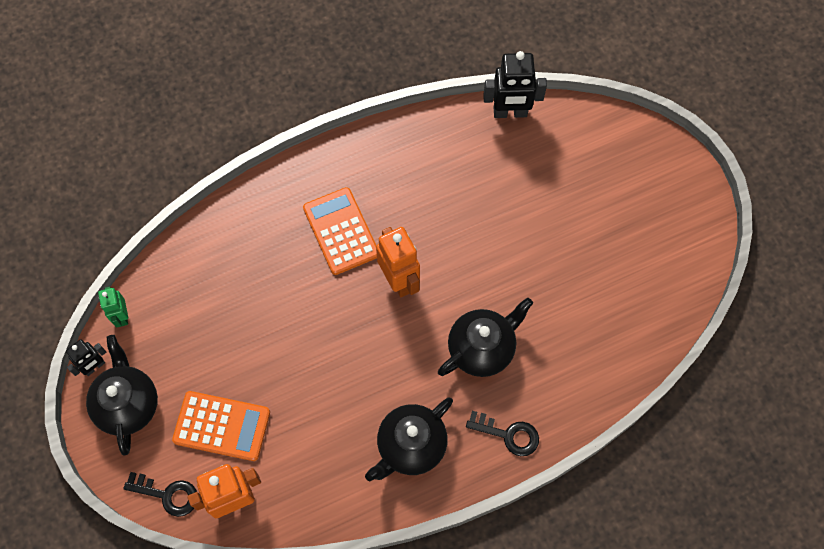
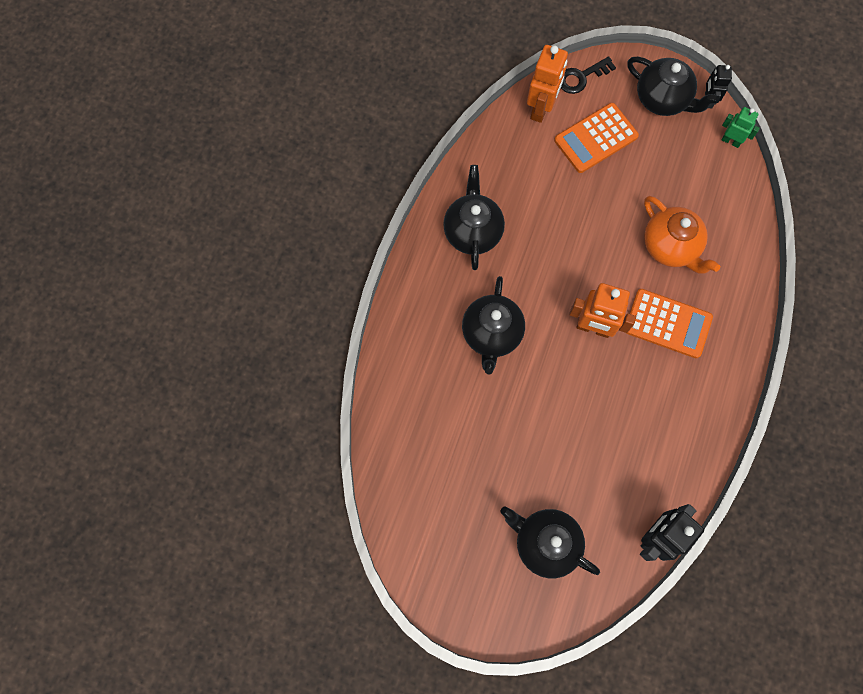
camera: 135 degrees right, 5 degrees up
black key [466,411,539,456] -> none
none -> black teapot [500,507,600,578]
none -> orange teapot [644,196,720,274]

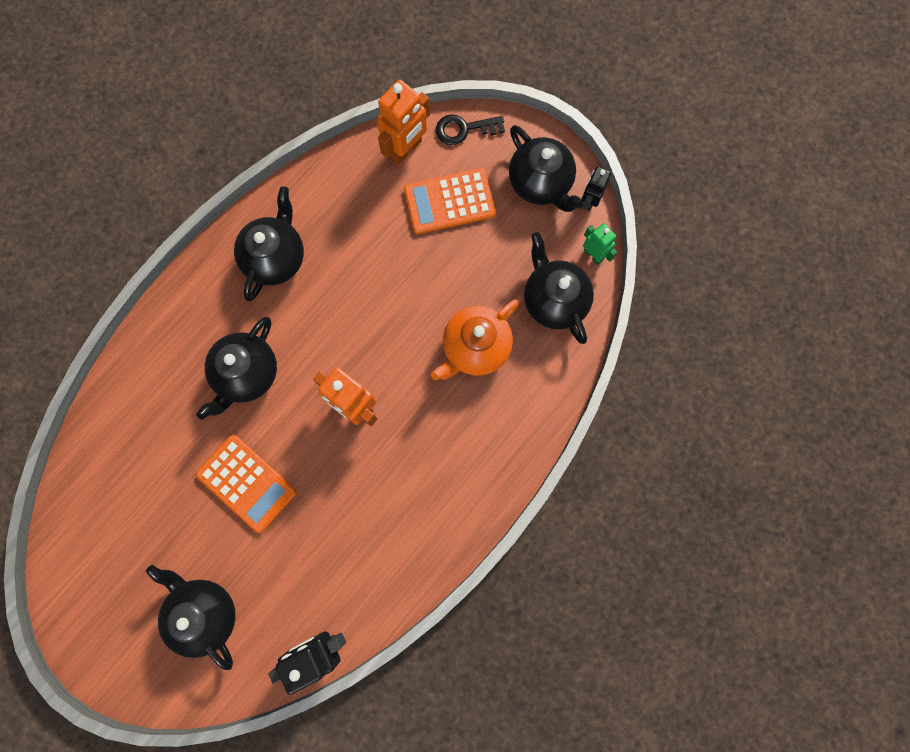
camera: 20 degrees right, 5 degrees up
orange calculator [626,289,713,358] -> orange calculator moved to [196,435,297,533]
orange teapot [644,196,720,274] -> orange teapot turned 60 degrees clockwise [431,300,519,380]
none -> black teapot [524,232,594,344]

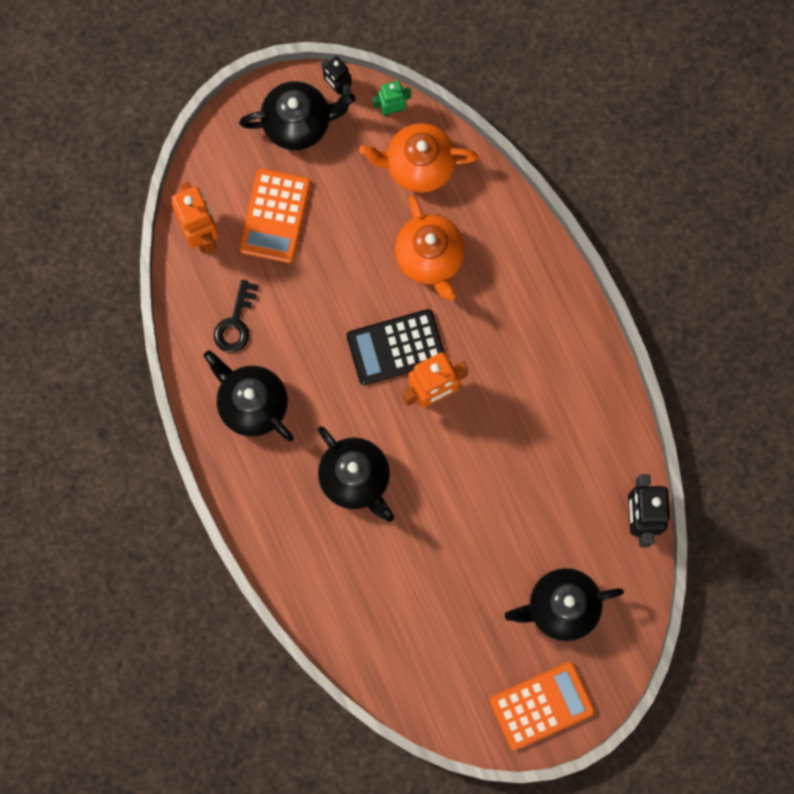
camera: 65 degrees left, 0 degrees up
orange calculator [196,435,297,533] -> orange calculator moved to [490,662,595,750]
black key [436,114,505,145] -> black key moved to [214,280,259,353]
black teapot [524,232,594,344] -> orange teapot [359,123,478,193]
none -> black calculator [347,309,445,385]

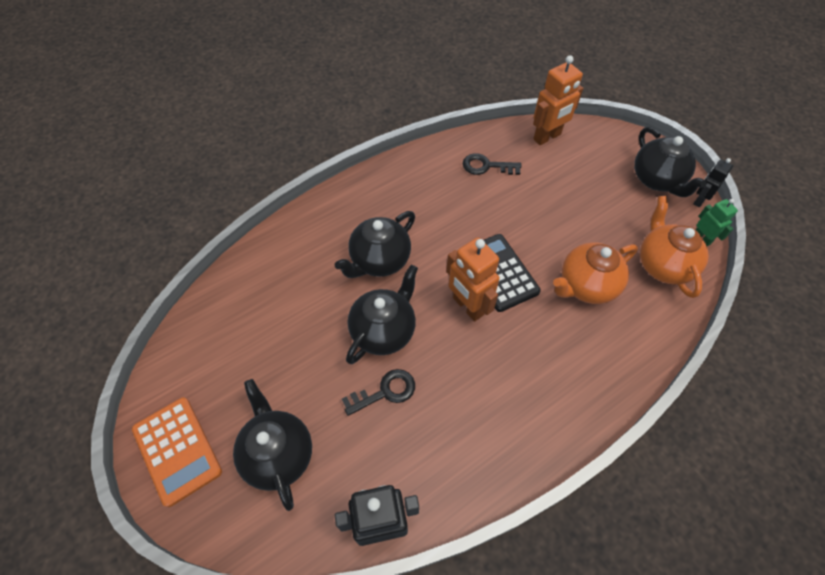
camera: 80 degrees right, 20 degrees down
black teapot [204,350,294,441] -> black teapot moved to [346,265,418,364]
orange calculator [239,169,311,263] -> none
none -> black key [342,369,415,416]

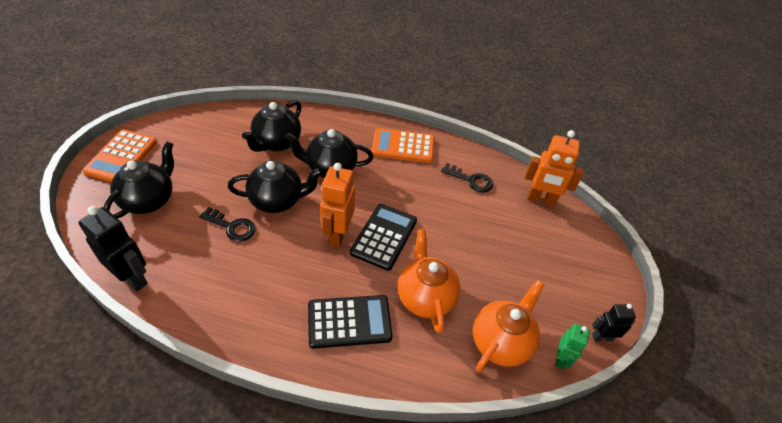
camera: 45 degrees right, 10 degrees down
black key [462,153,522,175] -> black key turned 150 degrees clockwise [441,163,493,193]
orange teapot [553,242,638,304] -> orange teapot turned 60 degrees clockwise [398,229,461,333]
black teapot [634,127,707,197] -> black teapot moved to [242,100,301,152]
none -> black calculator [308,295,393,349]
none -> orange calculator [372,128,435,163]

